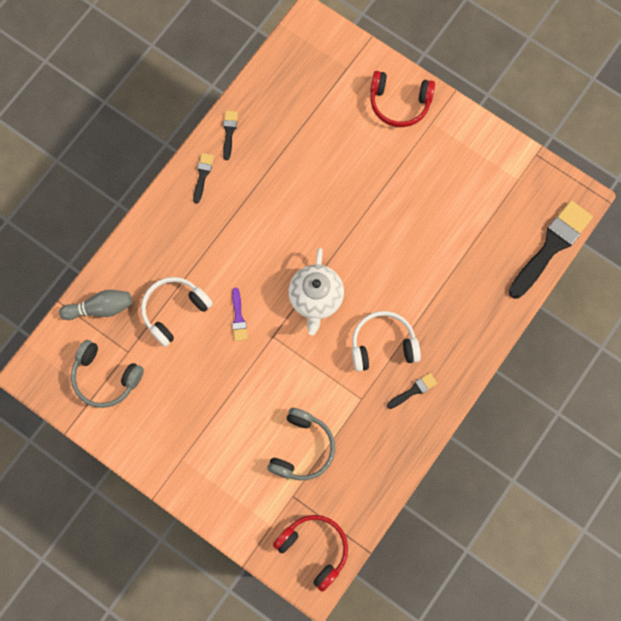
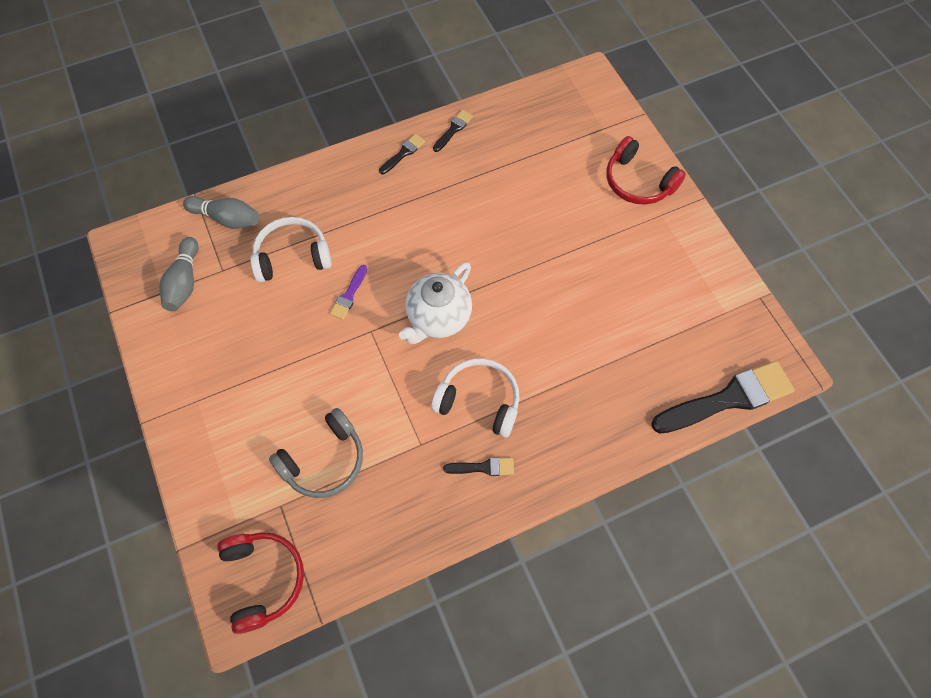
camera: 30 degrees right, 10 degrees down
grey headphones [71,340,144,408] -> grey bowling pin [159,237,199,311]

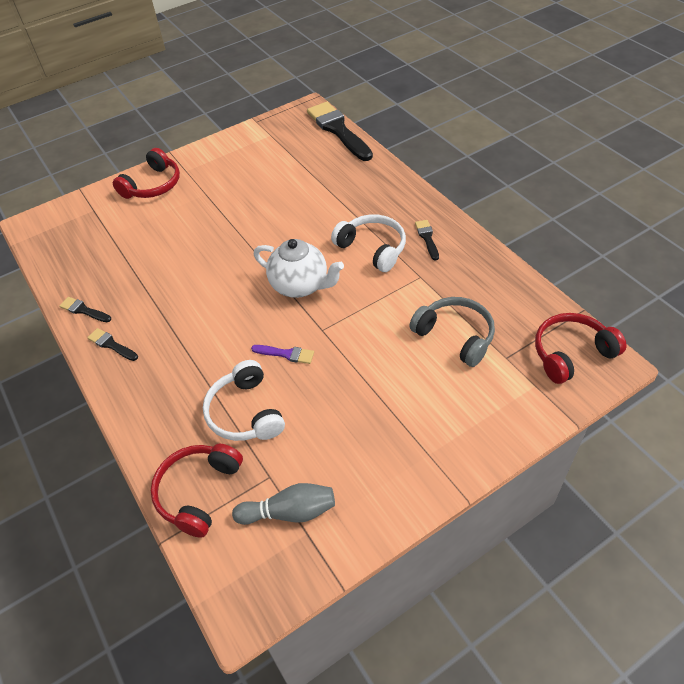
camera: 95 degrees left, 15 degrees down
grey bowling pin [183,196,259,229] -> red headphones [151,444,243,538]
white headphones [431,358,519,437] -> white headphones turned 120 degrees clockwise [331,214,406,272]

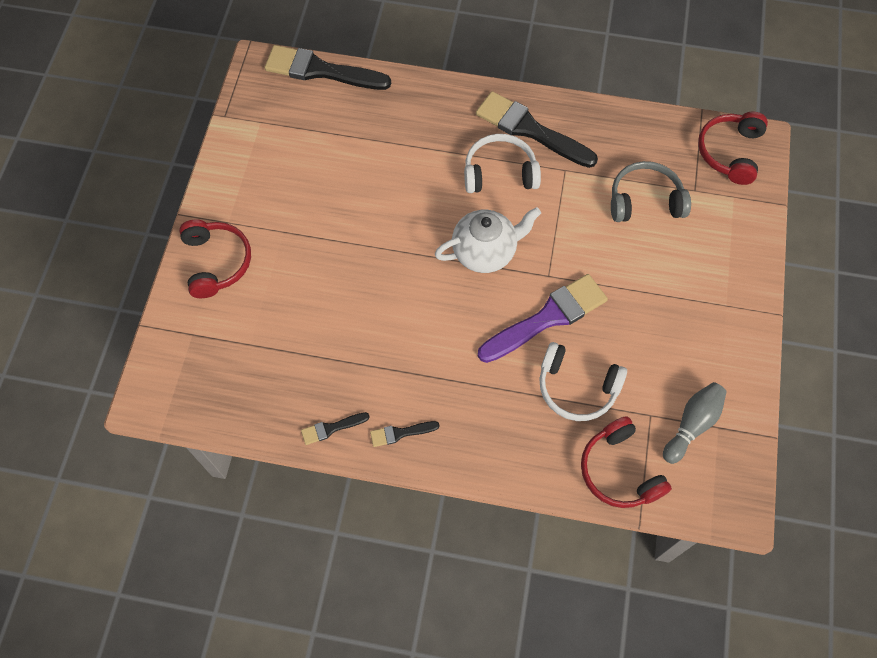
camera: 50 degrees left, 15 degrees up
purple brush [251,345,314,364] -> purple brush [478,274,608,363], size x2.19
black brush [415,220,439,260] -> black brush [476,91,598,168], size x2.19

